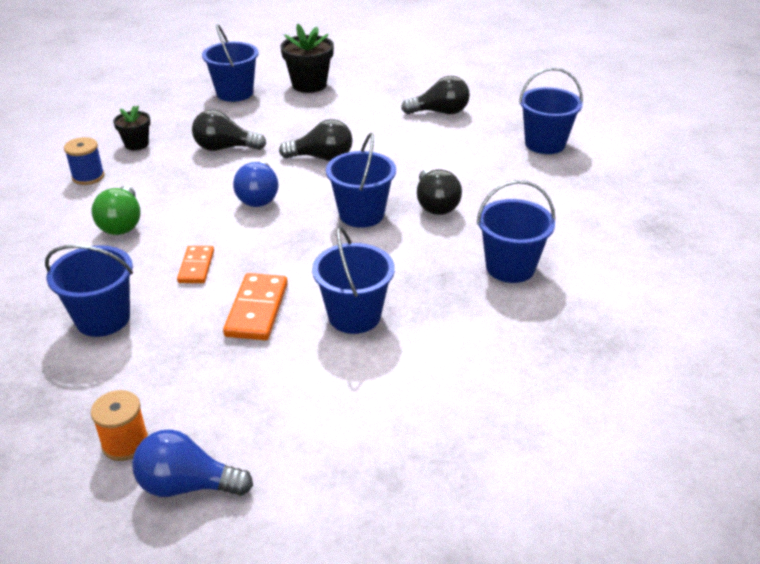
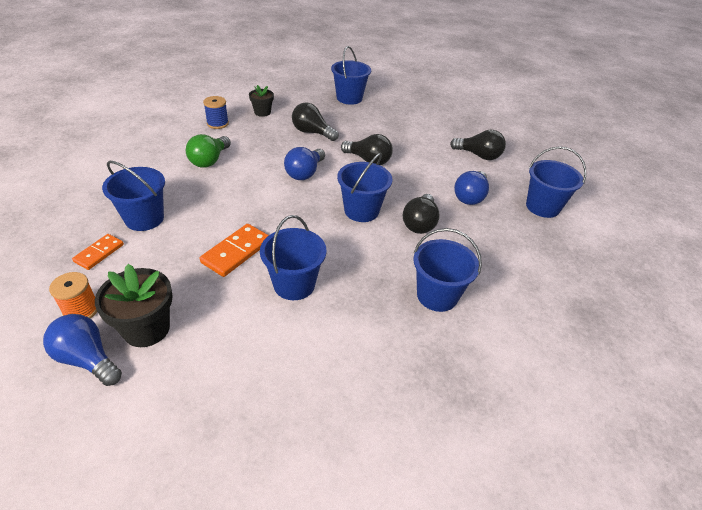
camera: 25 degrees right, 5 degrees up
orange domino [177,246,214,283] -> orange domino moved to [72,234,124,270]
black flower pot [280,24,334,93] -> black flower pot moved to [95,264,173,347]
none -> blue light bulb [454,171,489,205]

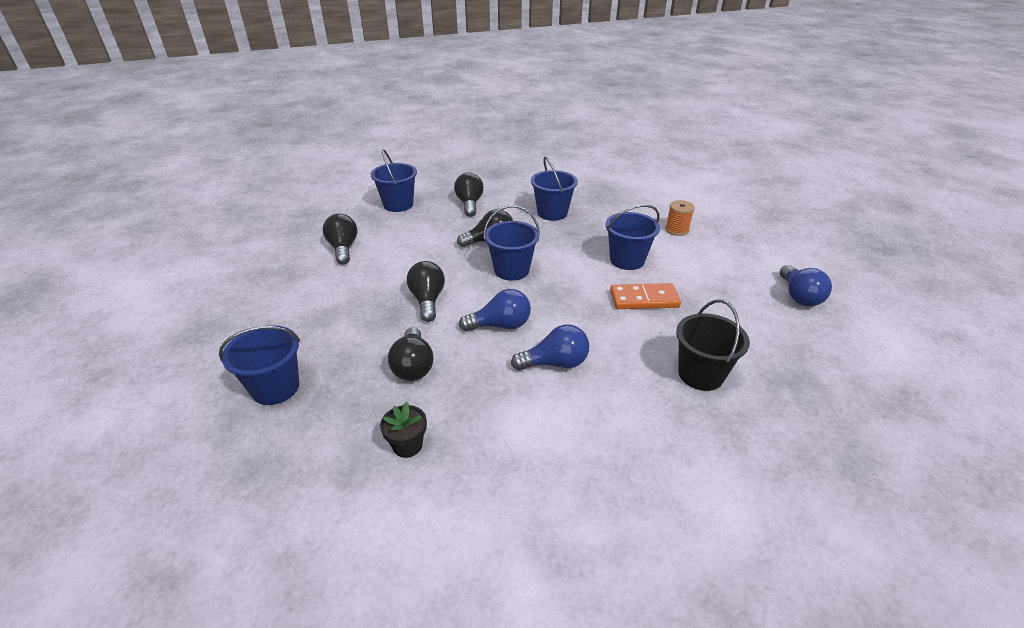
camera: 125 degrees left, 5 degrees down
orange spool [49,272,97,318] -> orange spool moved to [665,200,695,236]
orange domino [72,234,124,270] -> none
black flower pot [95,264,173,347] -> none
blue bucket [102,161,165,231] -> black bucket [676,299,750,391]
green light bulb [186,134,231,168] -> none
blue spool [203,96,229,129] -> none
blue light bulb [454,171,489,205] -> blue light bulb moved to [511,324,589,370]
none -> black light bulb [454,173,484,217]

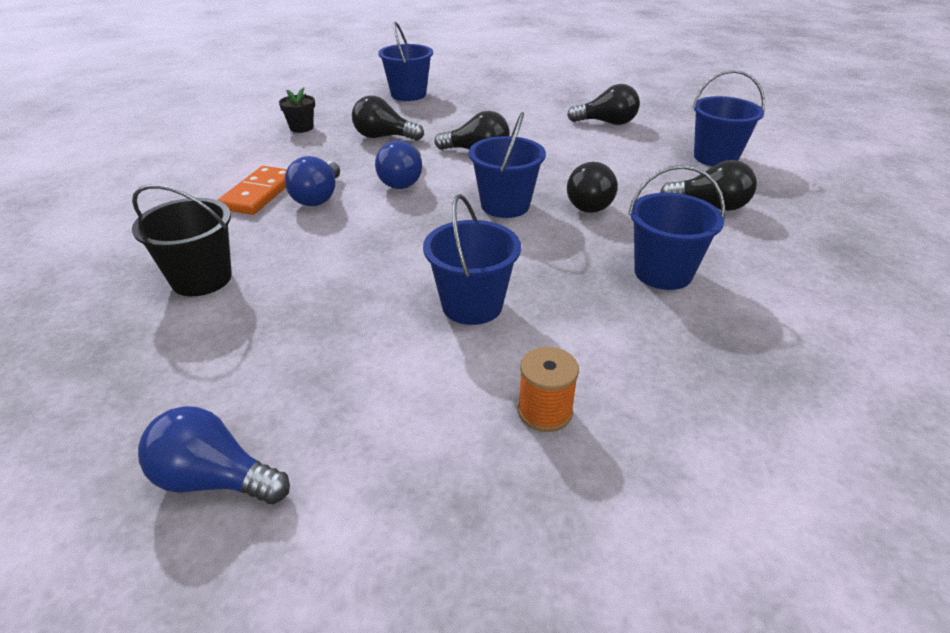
camera: 110 degrees right, 0 degrees up
orange domino [610,283,681,309] -> orange domino moved to [218,166,287,215]

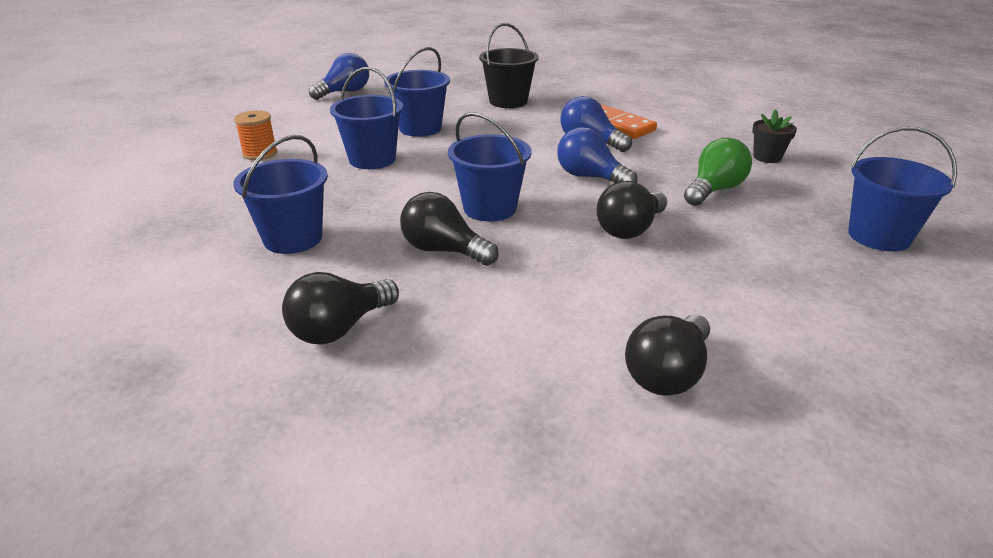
camera: 120 degrees right, 5 degrees down
black light bulb [352,96,424,141] -> green light bulb [684,137,752,206]
blue bucket [692,70,765,166] -> blue bucket moved to [384,47,450,137]

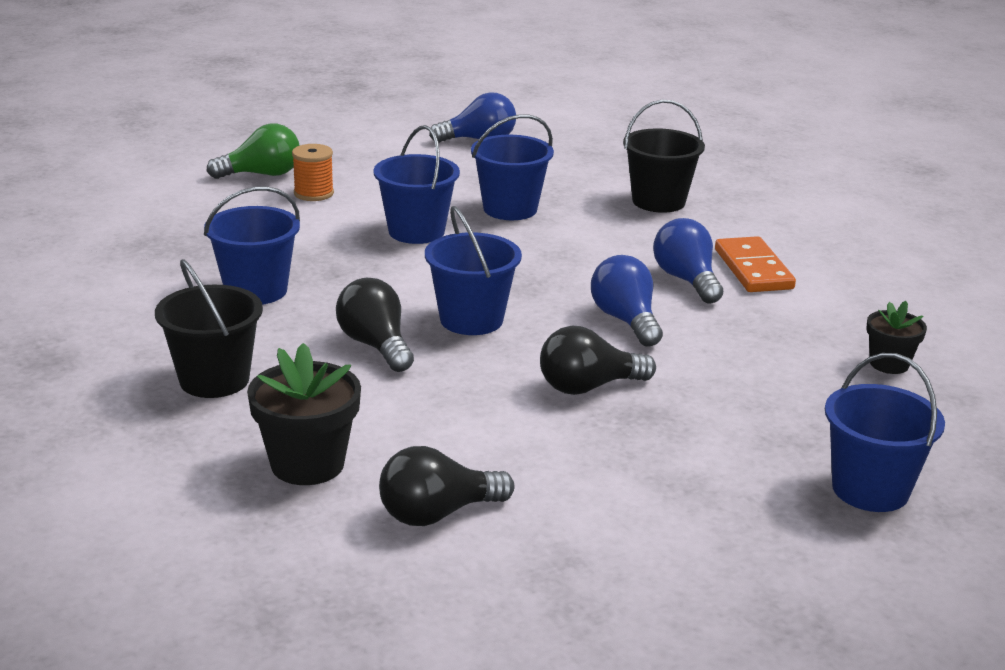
camera: 30 degrees right, 5 degrees down
black light bulb [282,272,399,345] -> black bucket [155,259,263,398]
green light bulb [684,137,752,206] -> green light bulb moved to [206,124,300,179]
none -> black flower pot [247,343,361,485]

